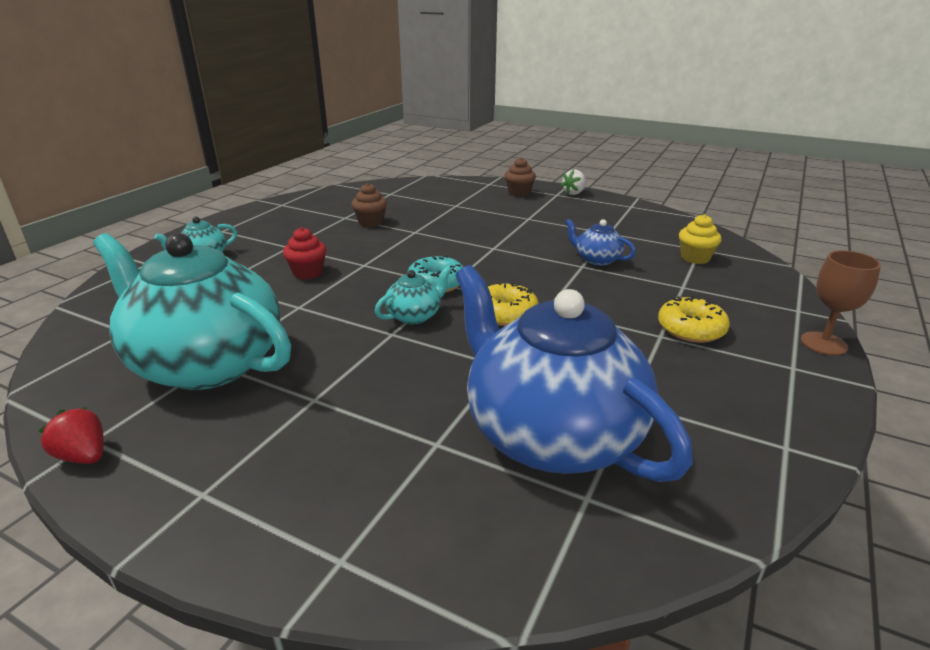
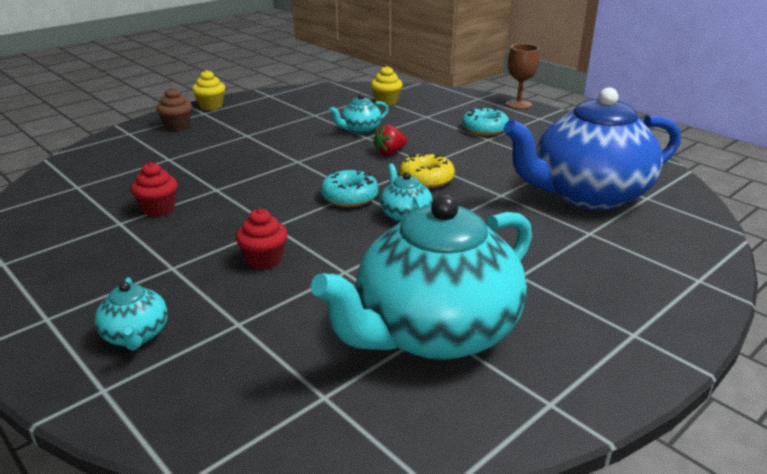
camera: 70 degrees left, 0 degrees up
red strawberry [39,407,104,464] -> red strawberry moved to [373,125,407,155]
brown cupcake [351,183,387,227] -> red cupcake [131,162,178,217]
white strawberry [561,170,587,195] -> yellow cupcake [192,70,225,110]
blue teapot [565,219,636,266] -> turquoise teapot [329,94,388,134]
yellow donut [658,296,730,343] -> turquoise donut [462,107,509,136]

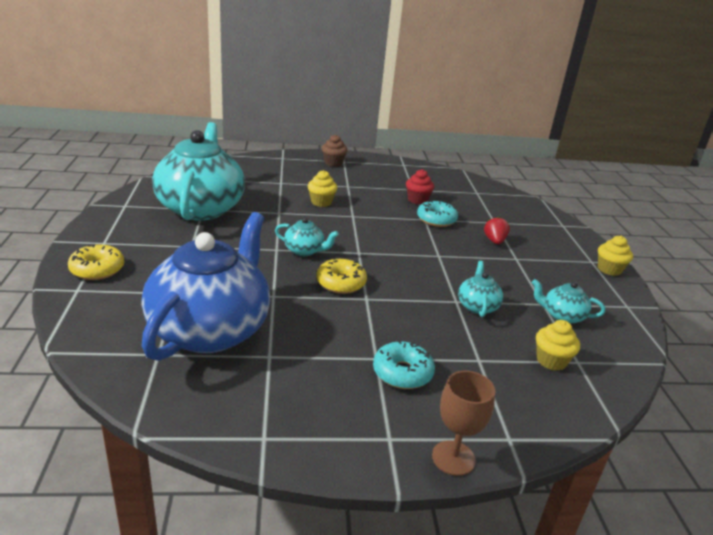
camera: 125 degrees right, 0 degrees up
turquoise teapot [94,277,168,351] -> turquoise teapot moved to [532,279,605,324]
brown cupcake [156,87,192,131] -> brown cupcake moved to [322,134,348,167]
red cupcake [236,209,287,270] -> yellow cupcake [308,170,337,207]
turquoise donut [321,169,379,207] -> turquoise donut moved to [417,200,458,227]
red strawberry [373,125,407,155] -> red strawberry moved to [484,216,510,244]
none -> yellow donut [68,244,124,280]

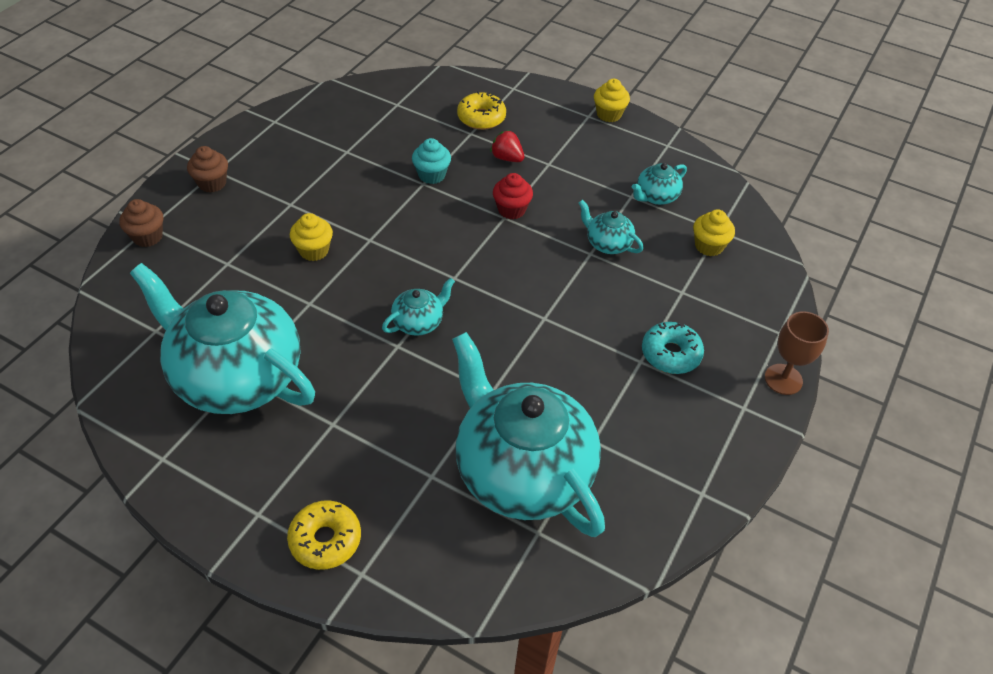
camera: 55 degrees left, 20 degrees up
blue teapot [142,212,270,361] -> turquoise teapot [452,332,605,537]
yellow donut [316,257,367,294] -> yellow donut moved to [457,91,506,130]
red cupcake [406,169,434,204] -> red cupcake moved to [493,173,533,219]
turquoise donut [417,200,458,227] -> turquoise cupcake [412,138,451,184]
none -> brown cupcake [119,199,163,247]

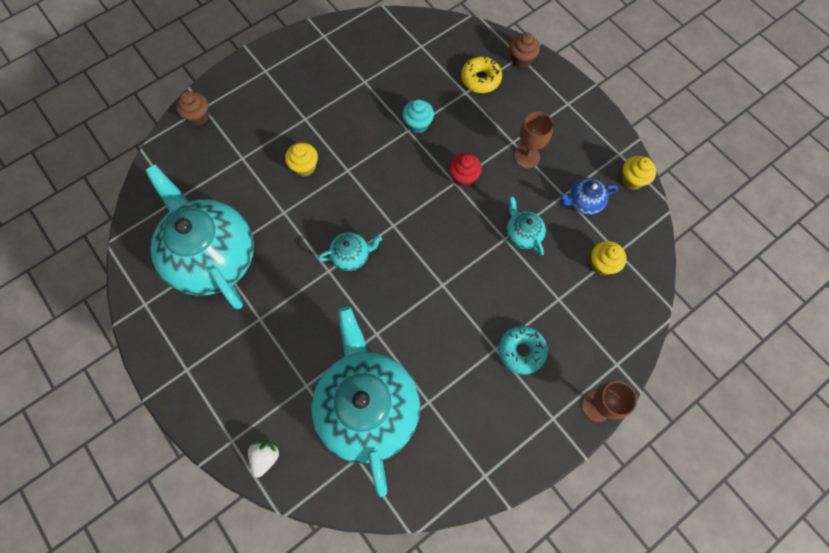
camera: 25 degrees right, 20 degrees up
brown cupcake [187,146,228,193] -> brown cupcake moved to [510,32,540,68]
yellow donut [287,500,361,570] -> none
red strawberry [490,130,524,162] -> none
yellow cupcake [594,79,630,122] -> yellow cupcake moved to [622,156,656,190]
turquoise teapot [632,163,687,205] -> blue teapot [560,178,618,215]
none -> white strawberry [248,440,279,477]
none -> brown goblet [514,112,554,168]

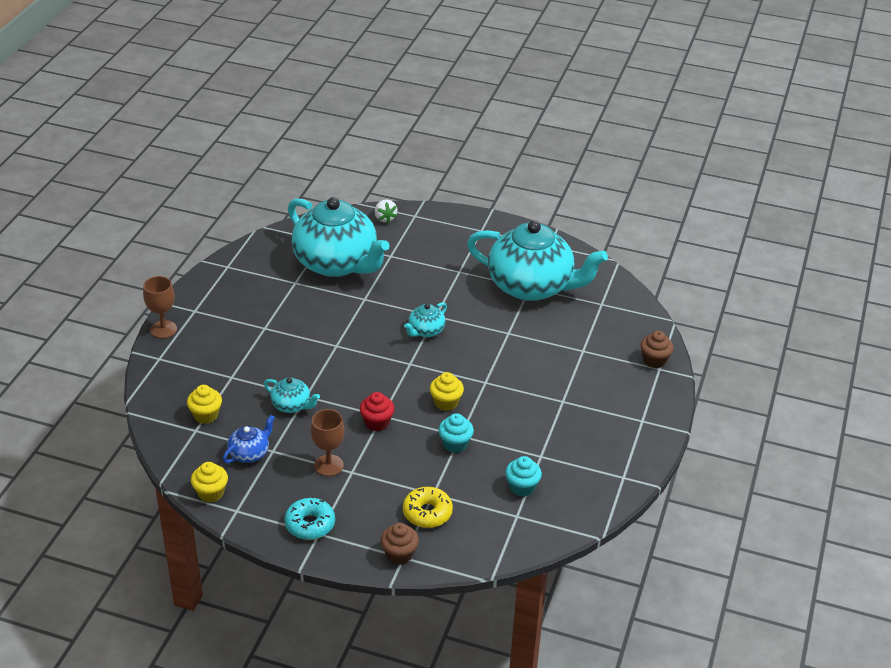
camera: 145 degrees right, 30 degrees down
yellow cupcake [285,143,318,176] -> yellow cupcake moved to [430,372,464,411]
turquoise donut [498,326,548,374] -> turquoise donut moved to [284,498,335,540]
none -> turquoise cupcake [505,456,542,496]

